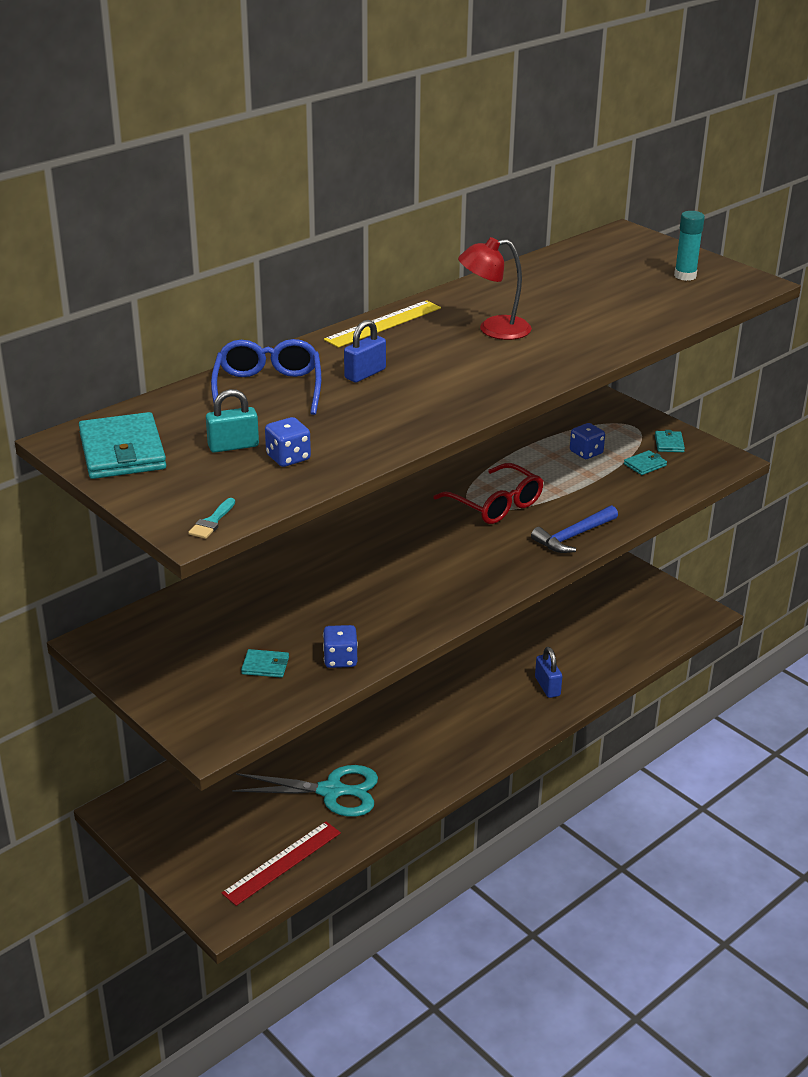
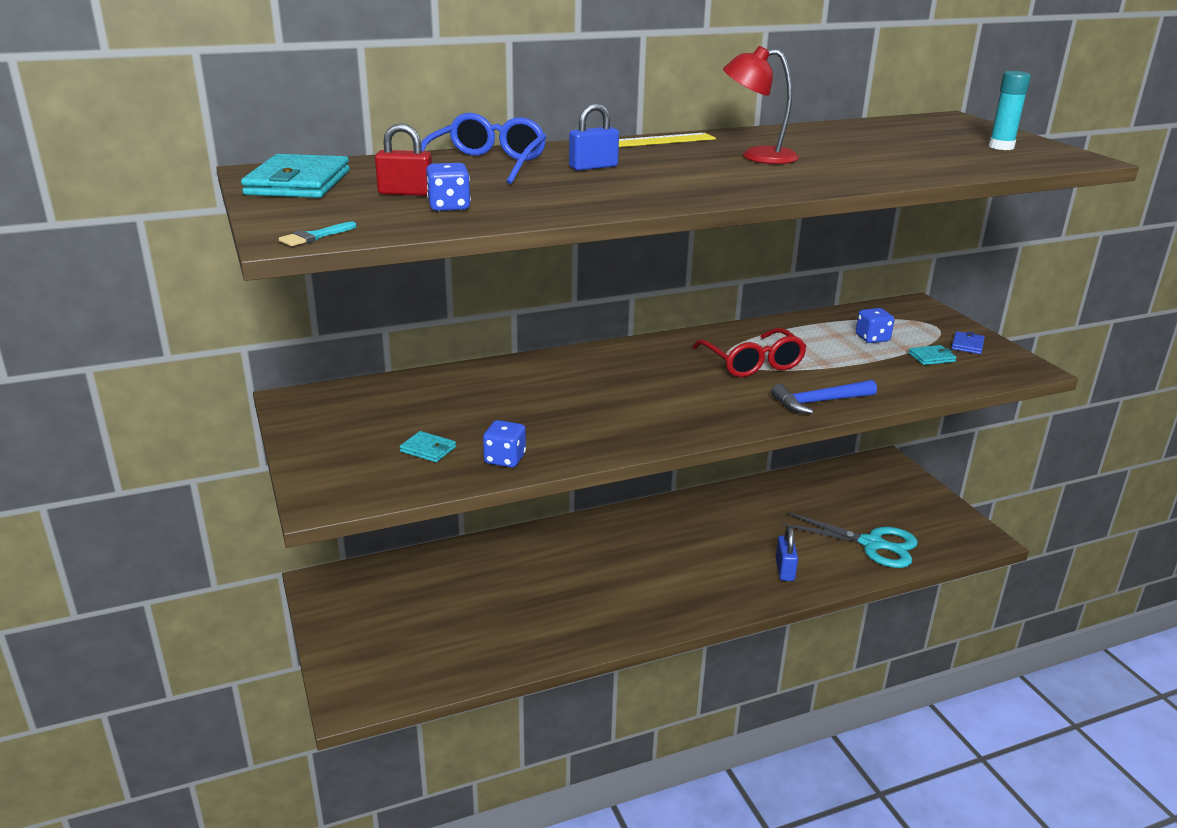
camera: 20 degrees right, 5 degrees down
turquoise padlock [206,389,259,453] -> red padlock [375,123,432,196]
red ruler [222,822,341,906] -> none
turquoise scissors [232,765,378,817] -> turquoise scissors moved to [781,512,918,568]
turquoise wallet [655,430,685,452] -> blue wallet [952,331,985,354]

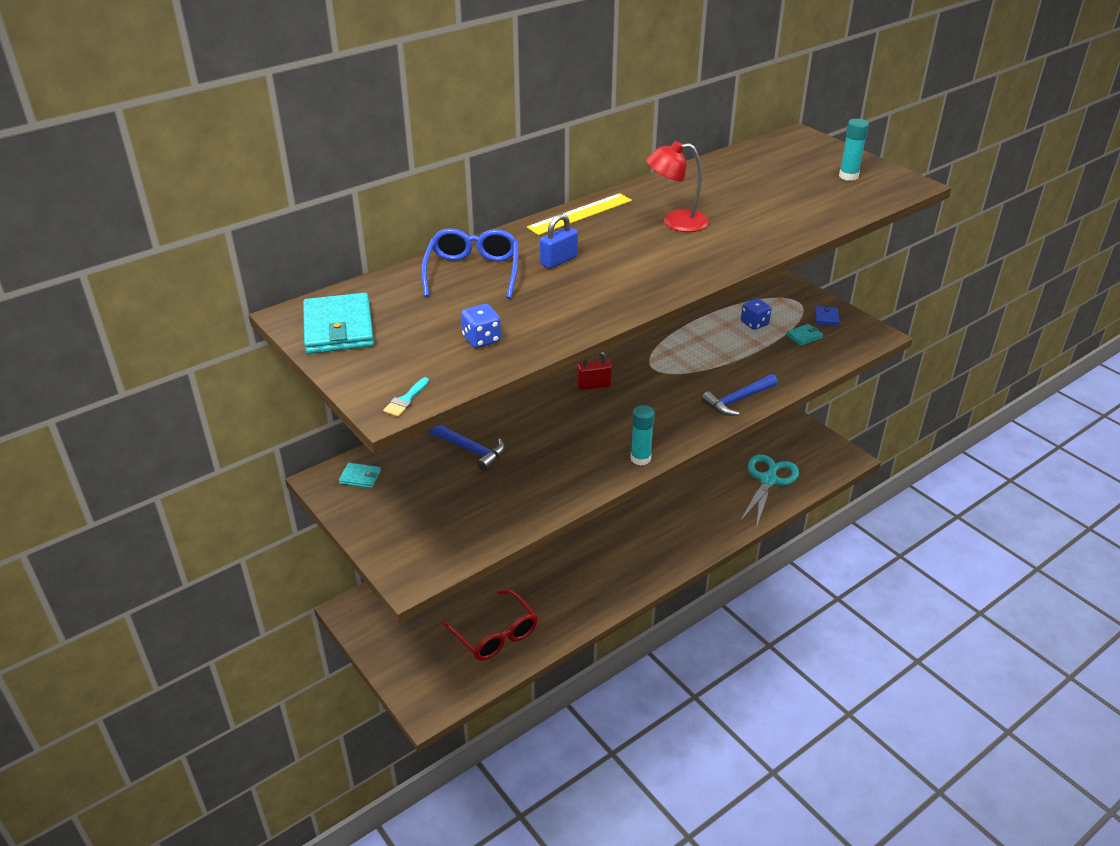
camera: 15 degrees left, 10 degrees up
red padlock [375,123,432,196] -> red padlock moved to [577,352,612,390]
turquoise wallet [400,431,456,462] -> turquoise wallet moved to [339,463,381,488]
blue dice [483,420,526,468] -> none
red glasses [692,328,807,377] -> red glasses moved to [442,590,538,661]
blue padlock [776,527,798,581] -> none
turquoise scissors [781,512,918,568] -> turquoise scissors turned 75 degrees counterclockwise [740,455,799,525]
none -> blue hammer [427,425,505,471]
none -> turquoise glue stick [631,405,655,466]

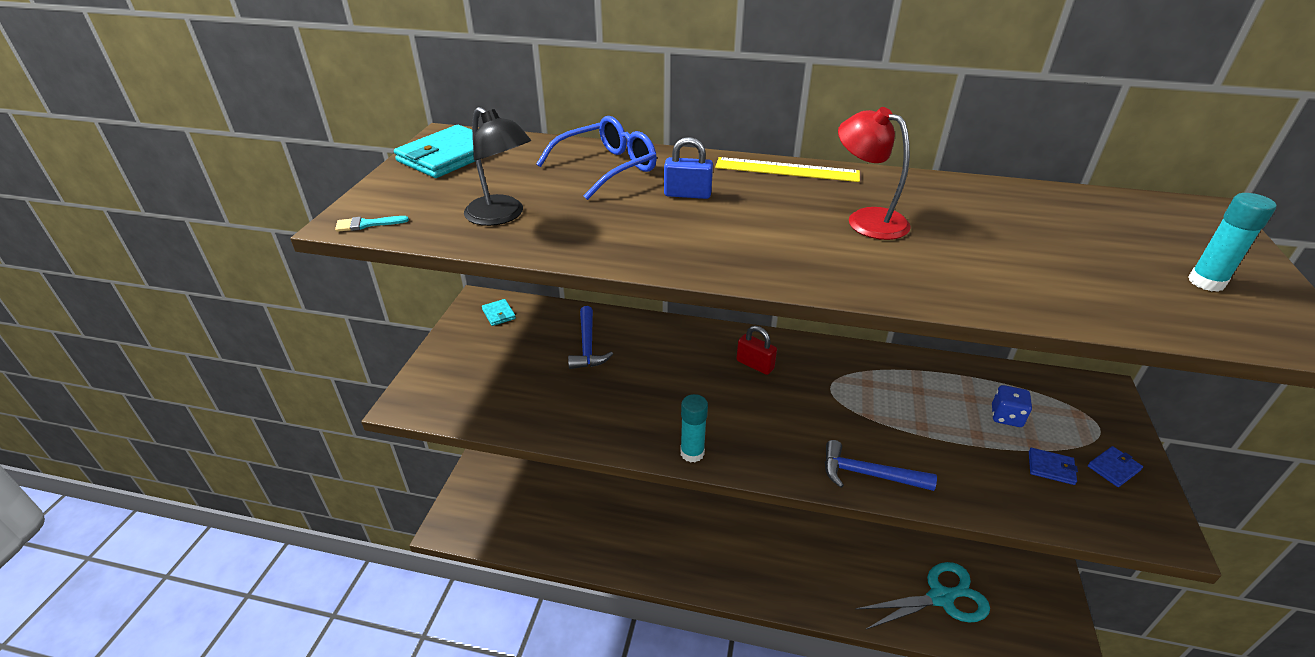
camera: 50 degrees right, 0 degrees up
red glasses [442,590,538,661] -> none
blue dice [461,304,501,348] -> black lamp [464,107,531,226]
turquoise wallet [786,324,823,346] -> blue wallet [1029,448,1078,485]

